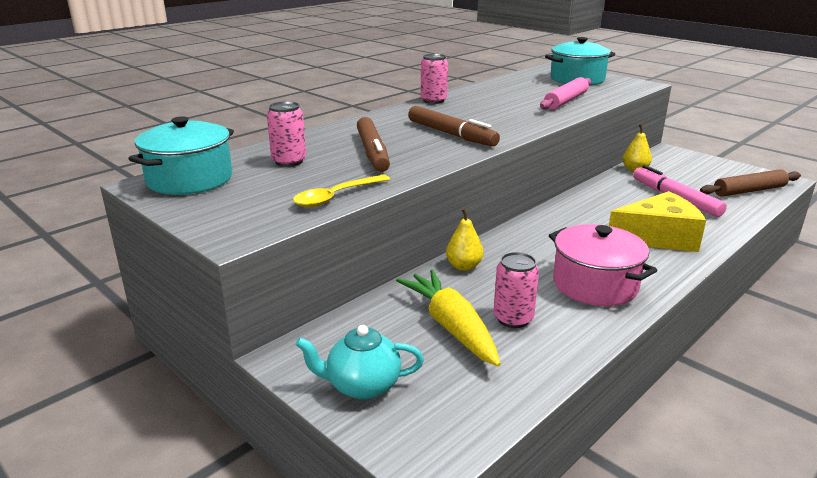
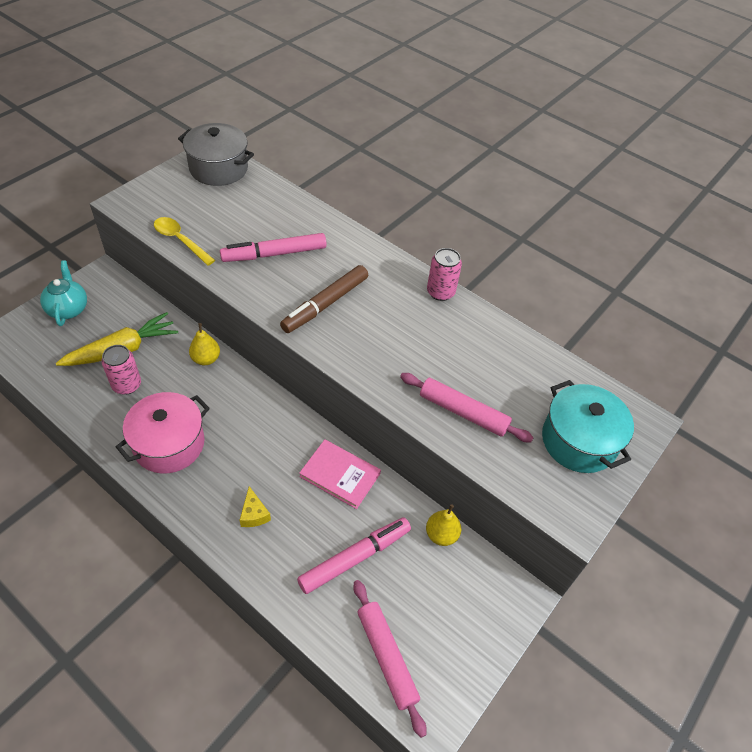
camera: 80 degrees right, 25 degrees up
turquoise pot [128,116,234,195] -> grey pot [178,123,254,186]
pink can [267,101,306,167] -> none
brown marker [357,117,390,172] -> pink marker [220,233,327,262]
yellow cheese [609,191,706,252] -> yellow cheese [240,486,271,527], size x0.44
brown rolling pin [700,169,801,197] -> pink rolling pin [353,580,427,738]
none -> pink book [299,439,381,509]

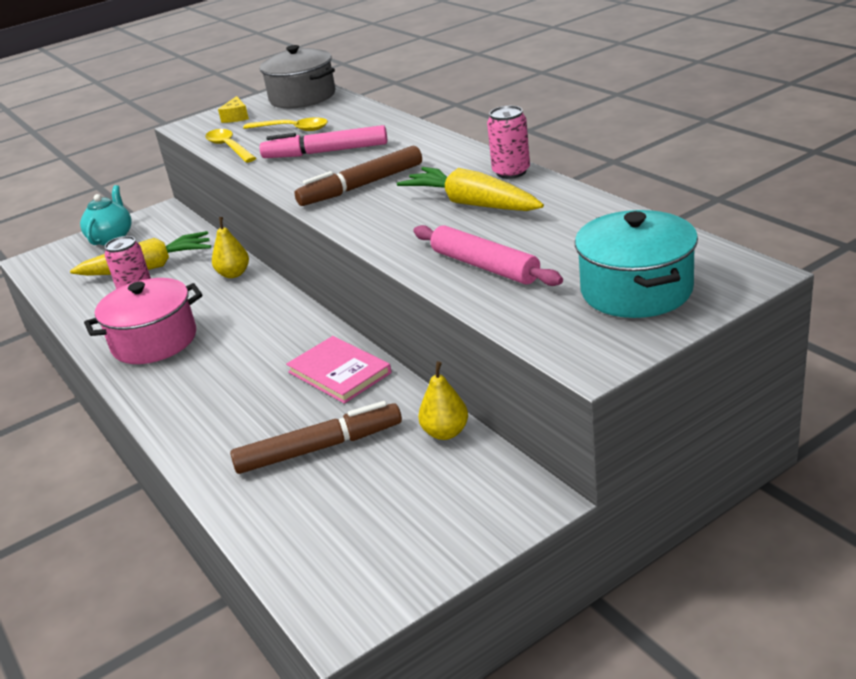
camera: 25 degrees right, 20 degrees down
yellow cheese [240,486,271,527] -> yellow cheese moved to [218,96,249,123]
pink marker [297,517,411,594] -> brown marker [230,401,402,474]
pink rolling pin [353,580,427,738] -> none
none -> yellow spoon [243,117,328,131]
none -> yellow carrot [397,167,544,211]

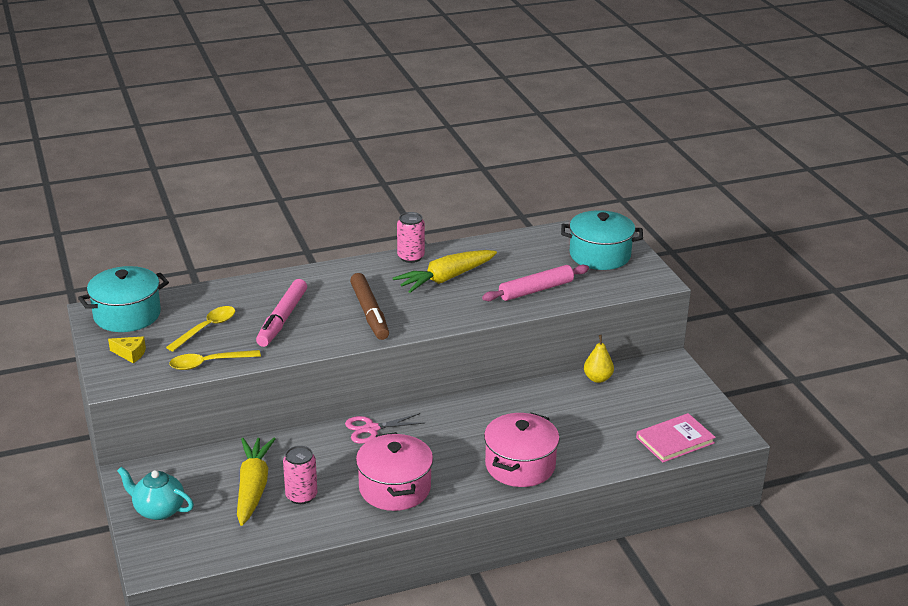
camera: 80 degrees left, 0 degrees up
yellow pear [212,217,249,278] -> none
brown marker [230,401,402,474] -> none
grey pot [260,45,336,108] -> turquoise pot [78,266,169,332]
pink book [286,336,392,404] -> pink book moved to [636,413,716,463]
none -> pink scissors [345,413,424,443]
none -> pink pot [484,412,560,487]

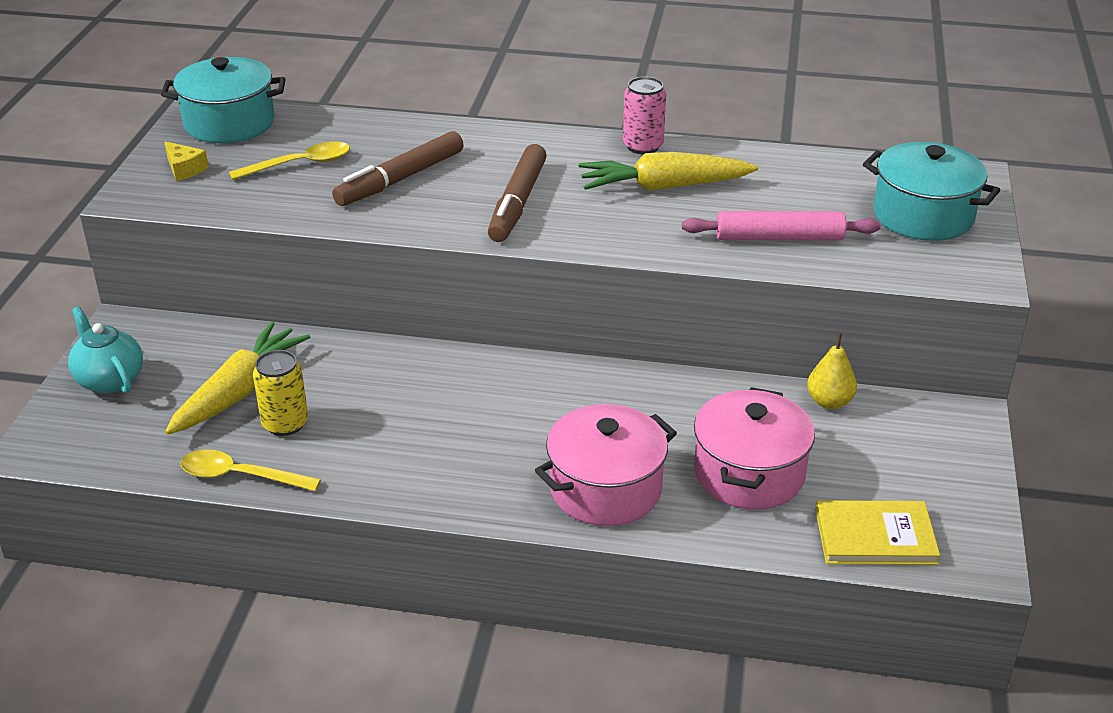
camera: 30 degrees right, 5 degrees up
yellow spoon [169,350,261,370] -> yellow spoon moved to [180,449,321,491]
pink marker [256,279,307,347] -> brown marker [332,131,464,206]
pink can [283,446,317,504] -> yellow can [253,350,308,436]
pink scissors [345,413,424,443] -> none
pink pot [356,432,433,511] -> pink pot moved to [694,387,815,509]
pink book [636,413,716,463] -> yellow book [815,500,940,565]

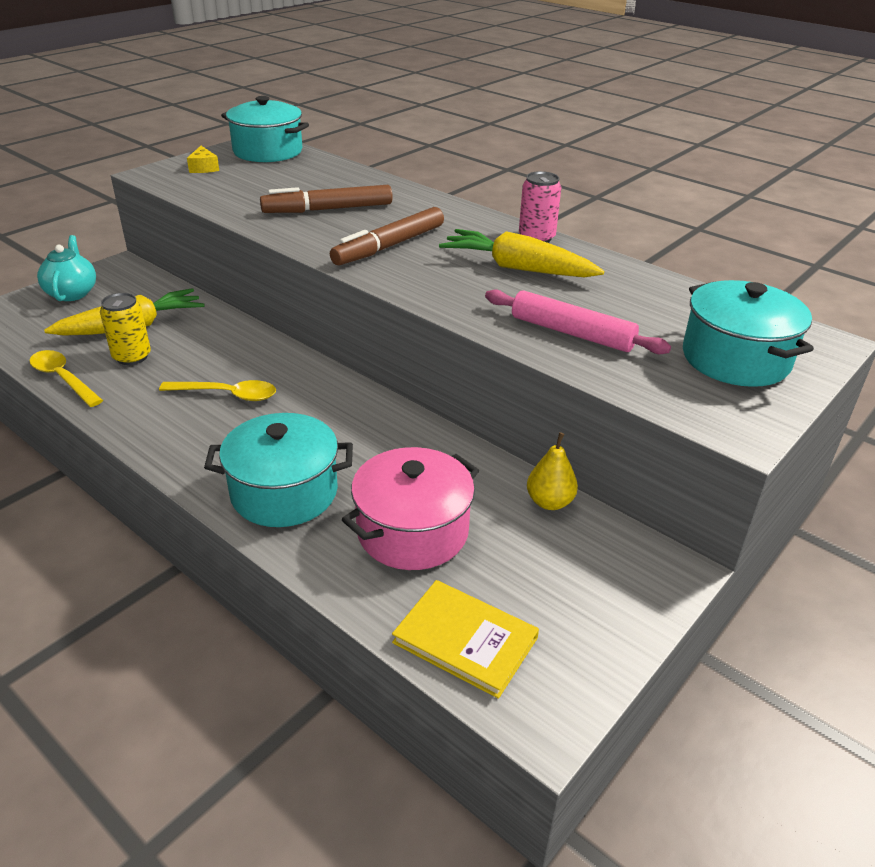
camera: 30 degrees right, 0 degrees up
yellow spoon [229,141,350,180] -> yellow spoon moved to [159,380,276,401]
pink pot [535,404,677,526] -> turquoise pot [204,413,353,527]

